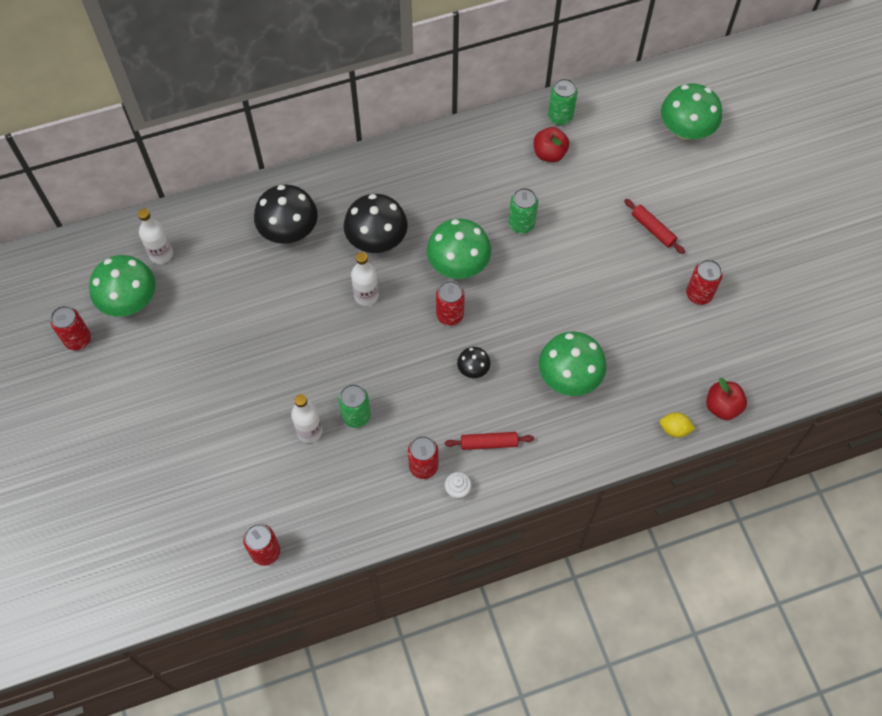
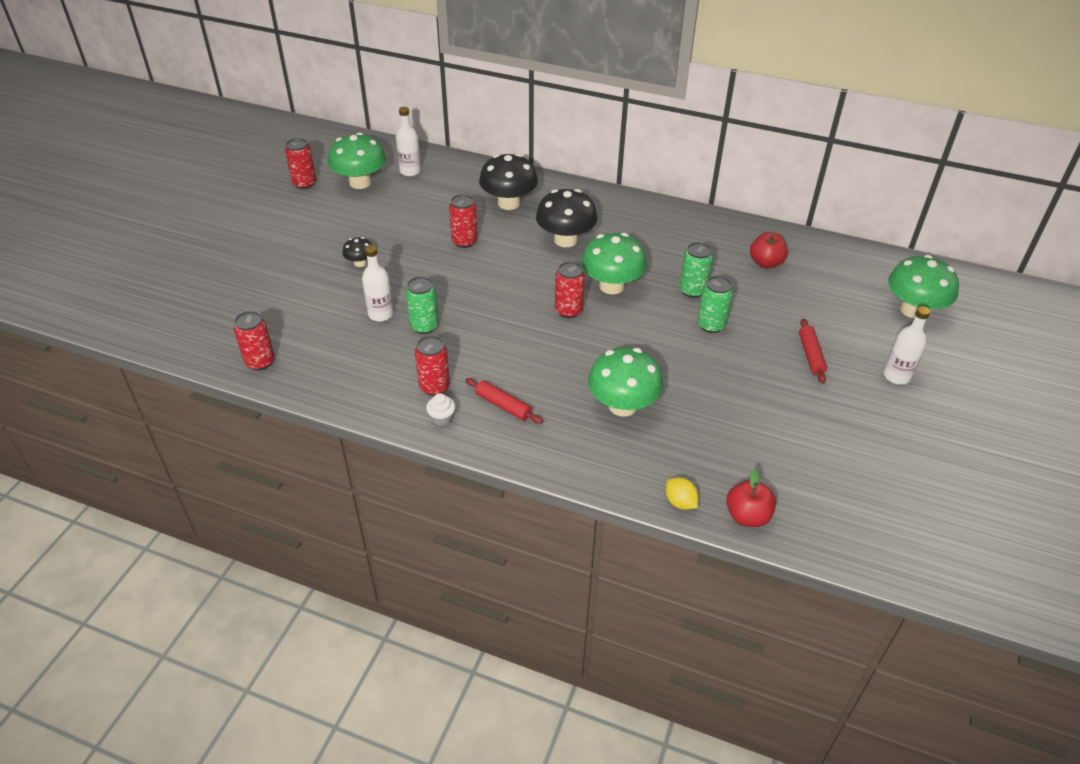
camera: 40 degrees right, 20 degrees down
white bottle [351,252,379,306] -> white bottle moved to [884,306,930,385]
black mushroom [457,347,490,378] -> black mushroom moved to [342,237,372,267]
green can [548,78,578,126] -> green can moved to [697,276,733,333]
red can [686,259,723,305] -> red can moved to [449,194,478,248]

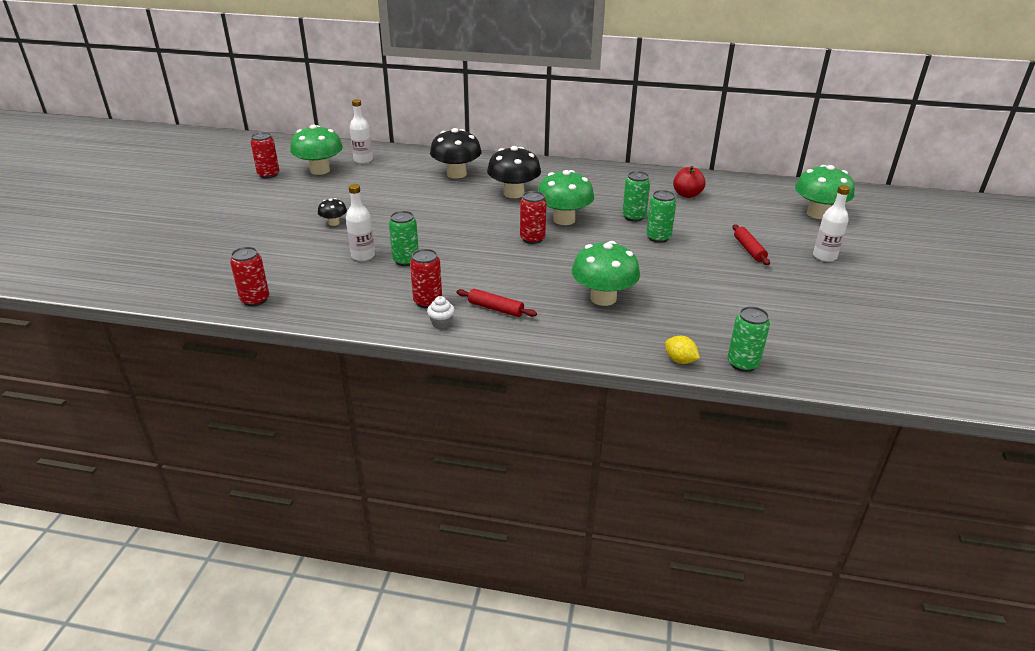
camera: 10 degrees left, 10 degrees down
red can [449,194,478,248] -> none
red apple [726,469,776,527] -> green can [727,306,770,372]

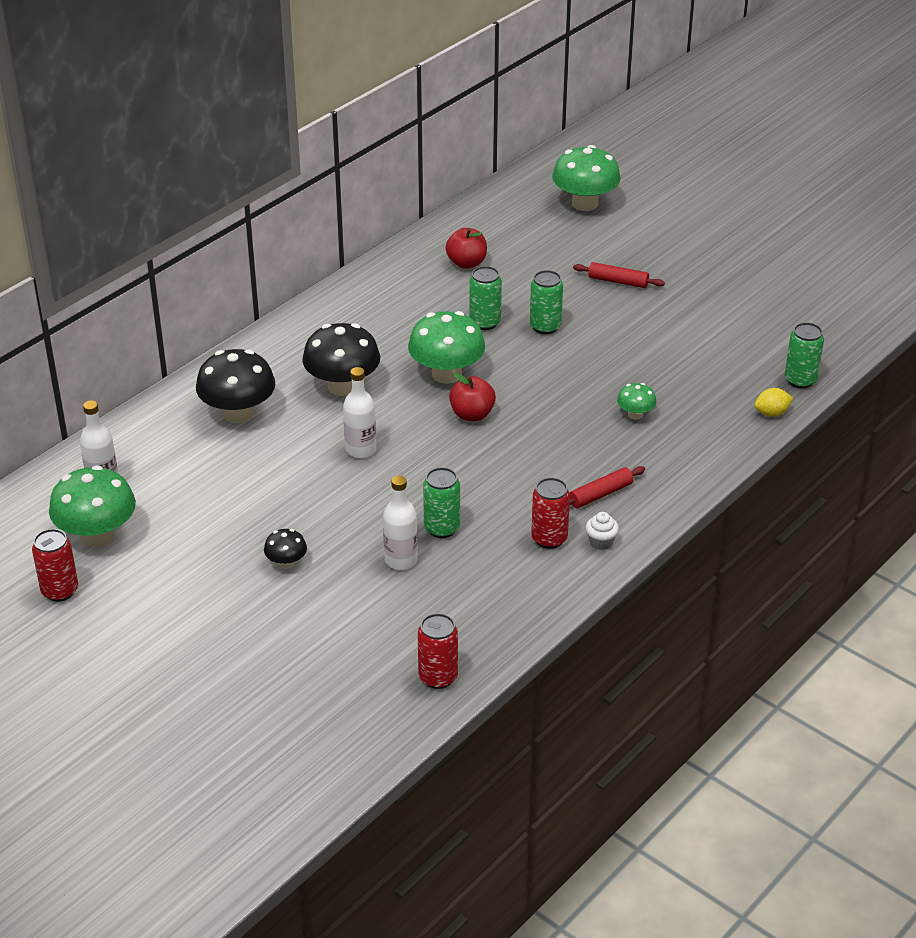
camera: 60 degrees left, 5 degrees up
red can [520,191,547,244] -> red apple [449,372,496,421]
green mushroom [572,241,640,306] -> green mushroom [617,383,656,420], size x0.50
white bottle [813,185,850,262] -> white bottle moved to [343,367,376,458]

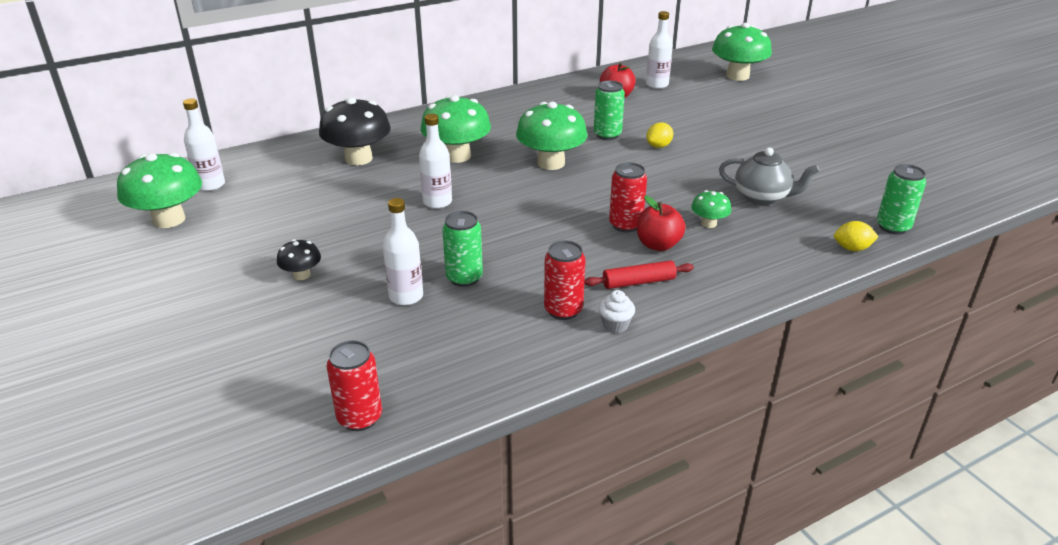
camera: 20 degrees right, 5 degrees down
red can [32,529,78,602] -> red can moved to [609,162,647,232]
black mushroom [302,323,380,396] -> green mushroom [421,95,491,163]
red apple [449,372,496,421] -> red apple moved to [637,196,686,251]
green can [530,270,563,334] -> yellow lemon [646,122,673,148]
red rolling pin [573,262,665,288] -> none
none -> white bottle [646,11,673,89]
none -> grey teapot [719,147,820,205]

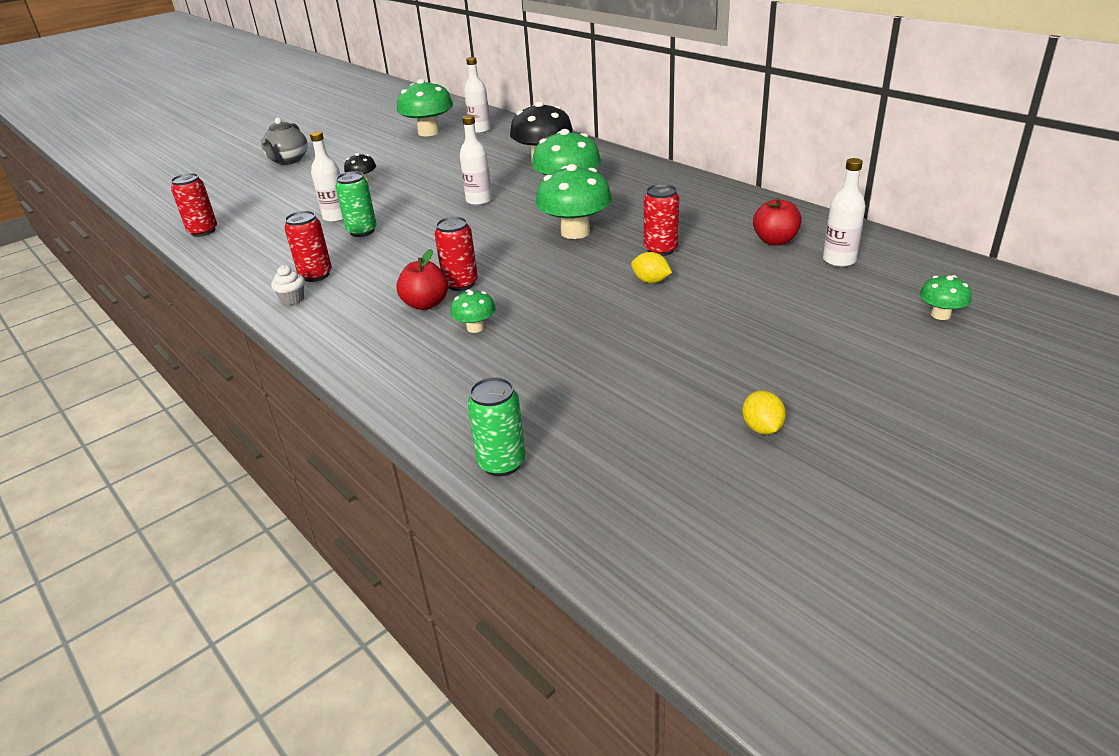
camera: 80 degrees right, 0 degrees up
red rolling pin [584,260,694,289] -> none
green can [594,80,625,140] -> red can [644,184,679,256]
green mushroom [712,23,772,81] -> green mushroom [920,275,972,320], size x0.50
grey teapot [719,147,820,205] -> grey teapot moved to [260,117,308,165]
yellow lemon [834,221,878,251] -> yellow lemon moved to [742,390,786,435]

